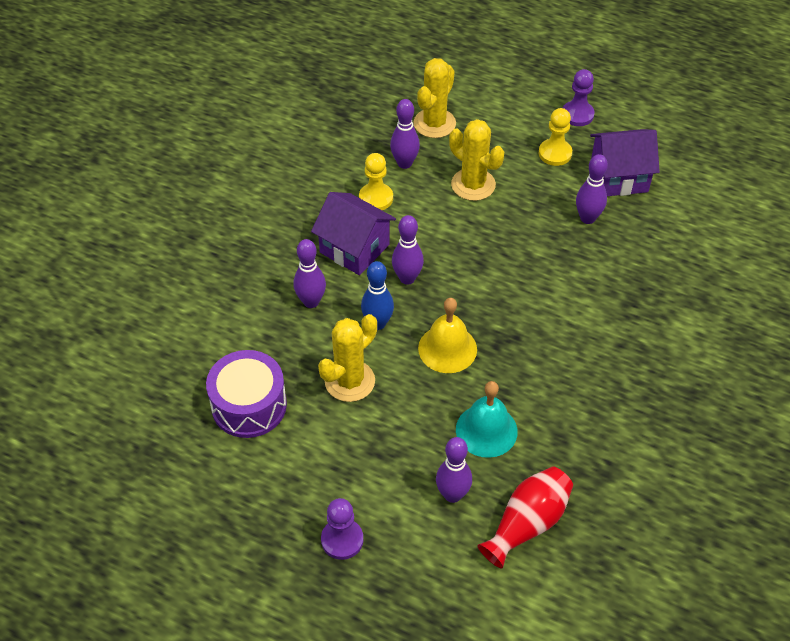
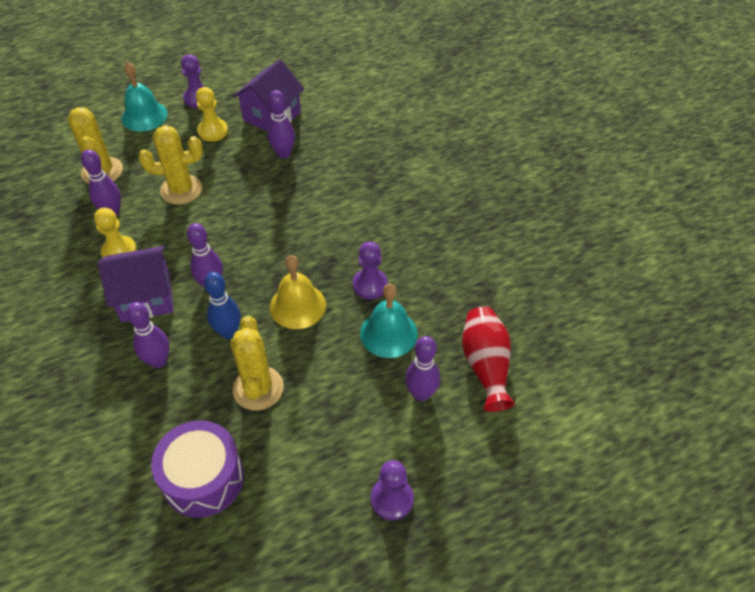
camera: 50 degrees left, 0 degrees up
none -> turquoise bell [121,62,168,132]
none -> purple pawn [352,241,388,299]

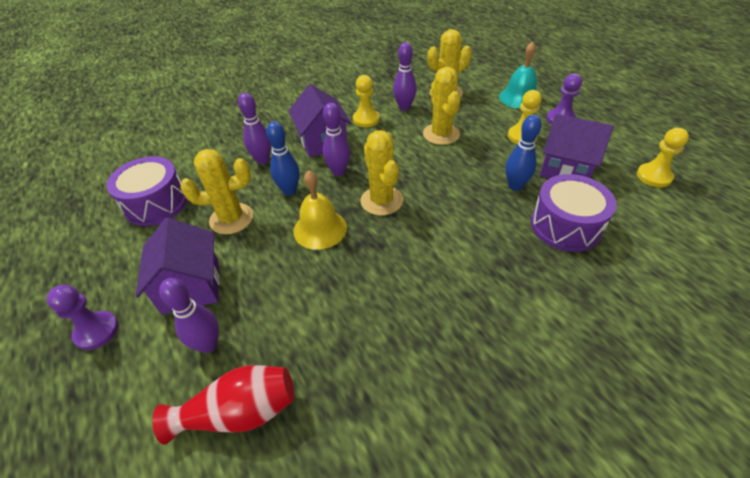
camera: 85 degrees right, 5 degrees down
purple bowling pin [268,90,295,159] -> blue bowling pin [506,115,542,191]
purple pawn [352,241,388,299] -> none
turquoise bell [360,284,418,358] -> none
none -> purple house [135,218,220,314]
none -> yellow cactus [361,130,403,216]
none -> purple drum [531,174,617,252]
none -> yellow pawn [637,128,689,187]

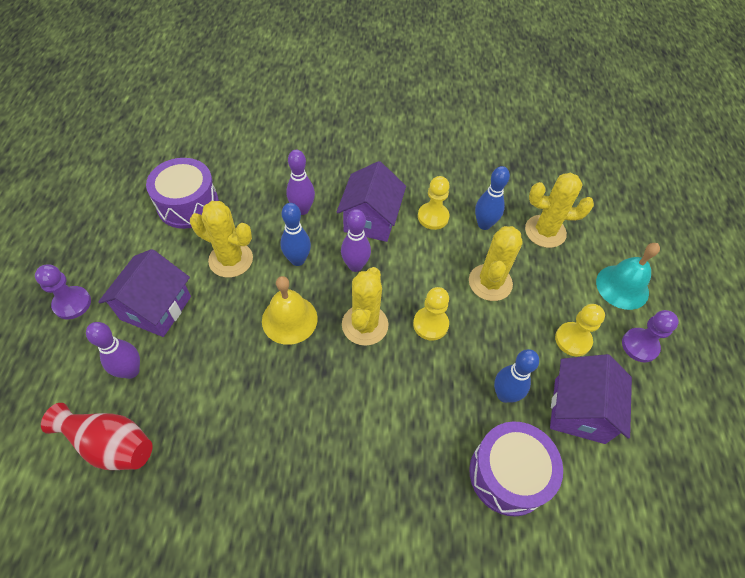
camera: 30 degrees right, 10 degrees up
purple bowling pin [393,42,417,111] -> blue bowling pin [475,166,510,230]
purple house [540,114,614,178] -> purple house turned 45 degrees clockwise [550,354,632,444]
yellow pawn [637,128,689,187] -> yellow pawn moved to [413,287,449,340]

